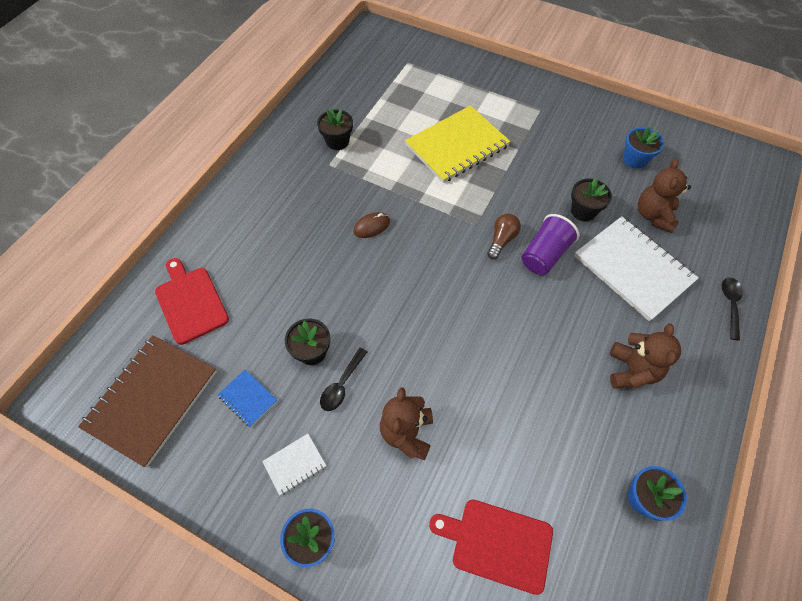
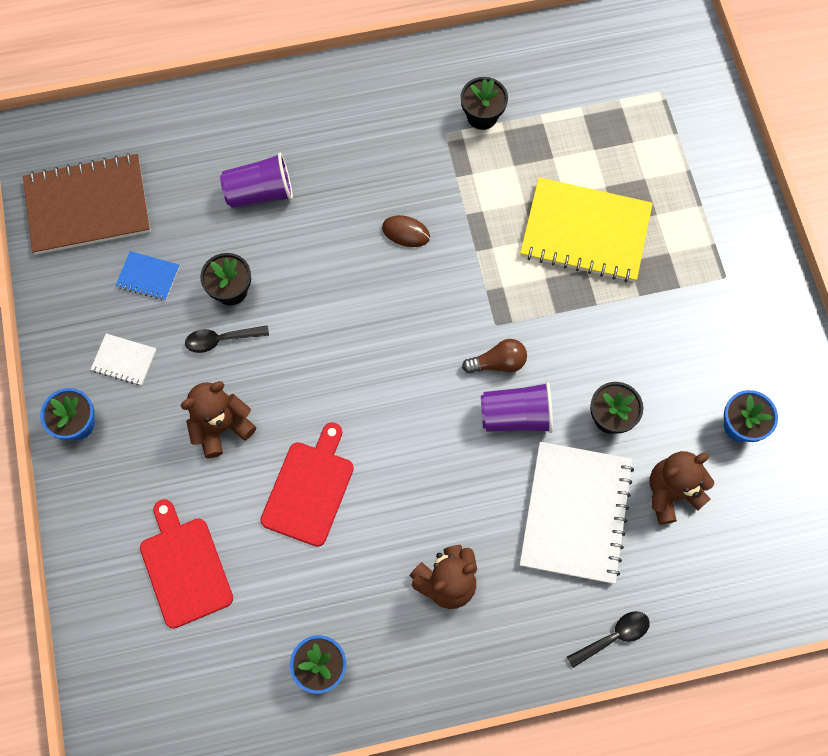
camera: 50 degrees right, 10 degrees up
red cutting board [155,258,229,345] -> red cutting board moved to [261,422,354,547]
blue notebook [218,369,277,427] -> blue notebook turned 75 degrees counterclockwise [116,251,180,300]
none -> purple cup [220,153,293,208]

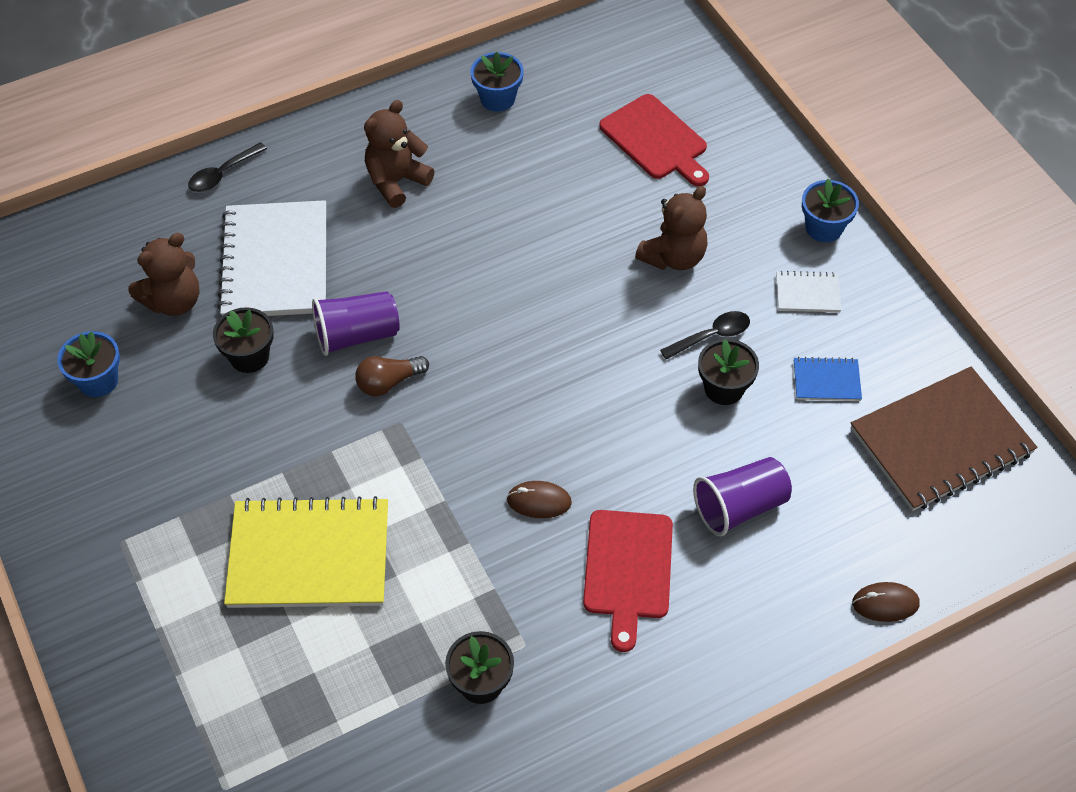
camera: 165 degrees right, 15 degrees down
red cutting board [261,422,354,547] -> red cutting board moved to [583,510,673,652]
none -> brown mouse [852,582,920,622]

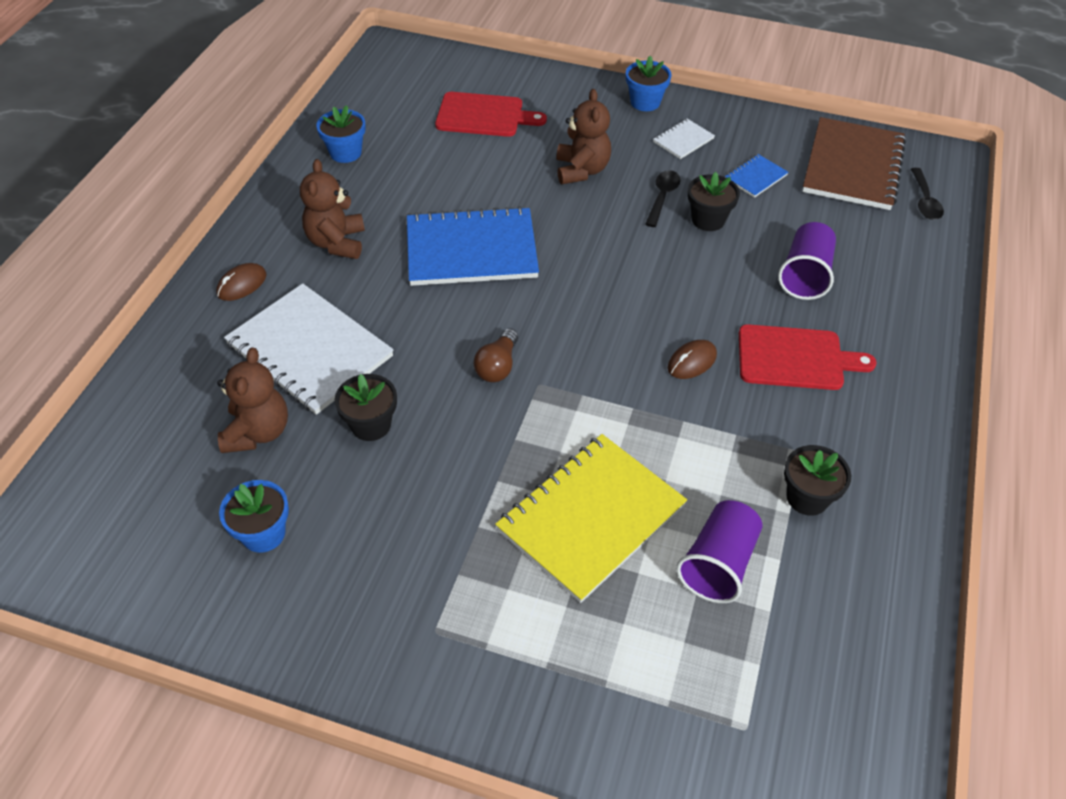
camera: 45 degrees left, 5 degrees down
black spoon [188,142,267,192] -> black spoon moved to [911,168,944,220]
purple cup [312,291,400,356] -> purple cup moved to [676,500,762,603]
red cutting board [583,510,673,652] -> red cutting board turned 45 degrees counterclockwise [739,324,877,390]
brown mouse [852,582,920,622] -> brown mouse moved to [216,263,267,301]
none -> blue notebook [407,206,539,286]

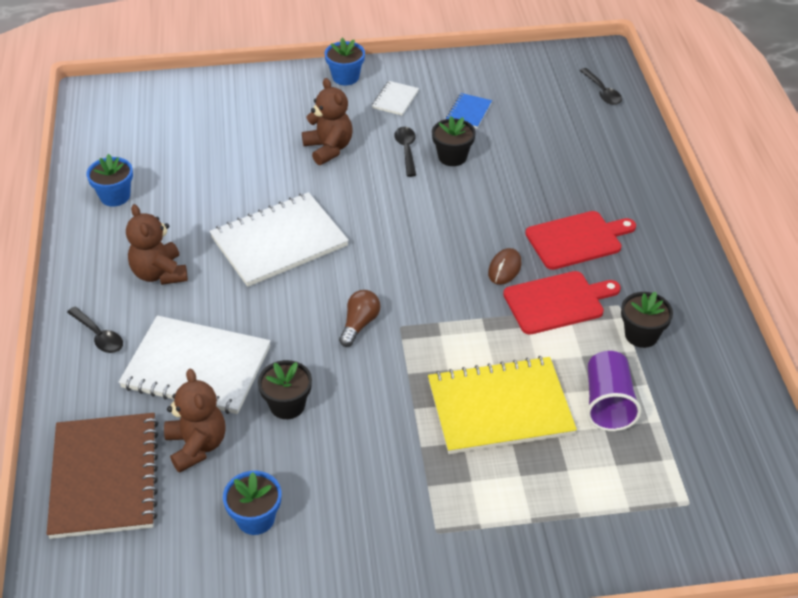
camera: 25 degrees left, 5 degrees down
brown mouse [216,263,267,301] -> black spoon [67,307,123,353]
blue notebook [407,206,539,286] -> white notebook [210,192,349,287]
red cutting board [435,92,547,137] -> red cutting board moved to [503,271,621,335]
brown light bulb [474,328,518,382] -> brown light bulb turned 150 degrees counterclockwise [339,290,380,347]
yellow notebook [495,434,687,603] -> yellow notebook turned 60 degrees clockwise [428,356,577,454]
purple cup [778,222,836,300] -> none
brown notebook [802,117,906,210] -> brown notebook moved to [47,413,159,539]

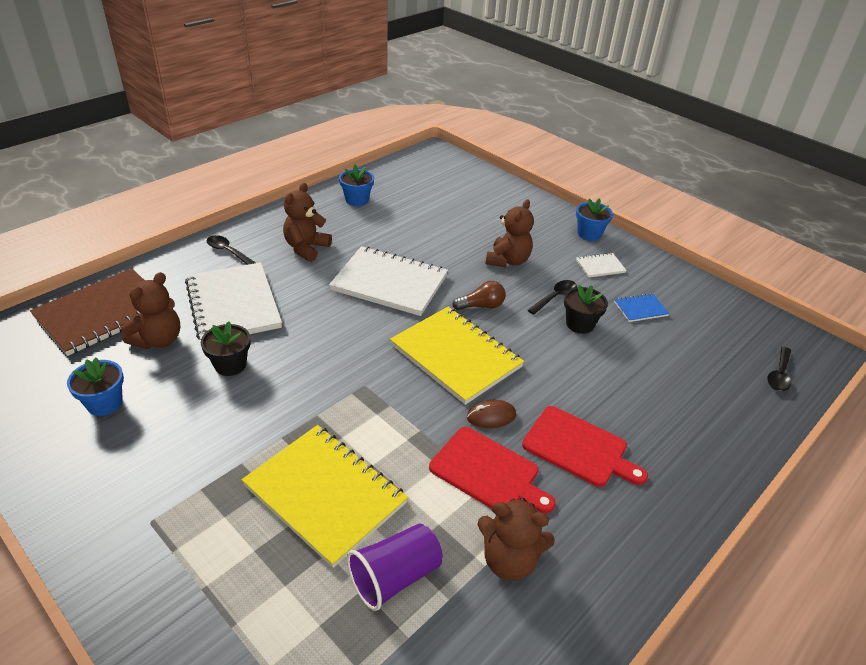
camera: 50 degrees right, 5 degrees down
black spoon [67,307,123,353] -> black spoon turned 120 degrees clockwise [207,235,256,265]
brown light bulb [339,290,380,347] -> brown light bulb moved to [452,281,505,310]
black flower pot [621,292,673,348] -> brown teddy bear [477,498,555,581]
none -> yellow notebook [390,307,524,405]

